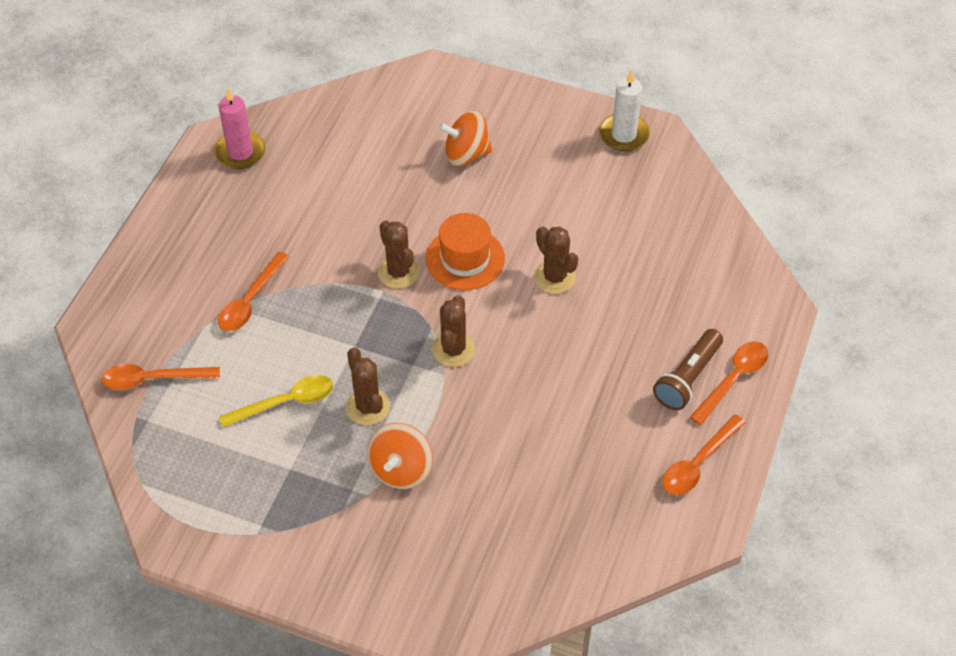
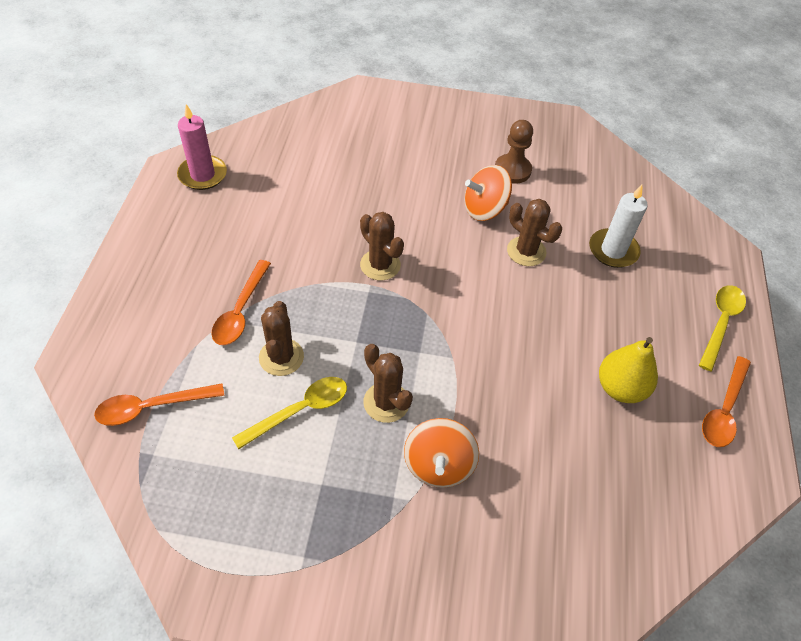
camera: 15 degrees left, 0 degrees up
orange hat [426,213,505,290] -> none
brown cactus [432,295,475,367] -> brown cactus moved to [259,301,304,376]
orange spinning top [439,110,492,166] -> orange spinning top moved to [464,165,512,221]
white candle [599,69,650,151] -> white candle moved to [589,185,648,268]
brown flashlight [653,329,723,410] -> none
orange spoon [690,341,768,425] -> yellow spoon [699,285,746,371]
none -> brown pawn [495,120,533,184]
none -> yellow pear [599,337,658,403]

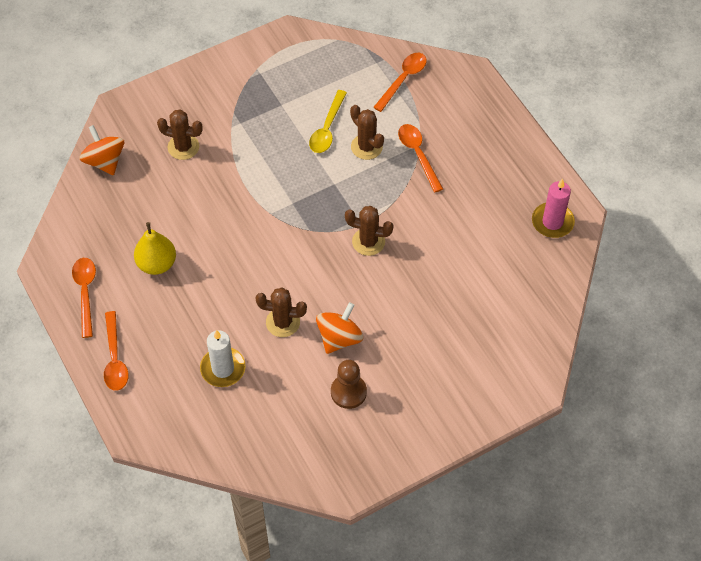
camera: 145 degrees right, 5 degrees up
brown cactus [363,344,413,423] -> brown cactus moved to [157,110,203,160]
orange spinning top [404,418,479,488] -> orange spinning top moved to [79,125,124,175]
yellow spoon [699,285,746,371] -> orange spoon [104,311,129,391]

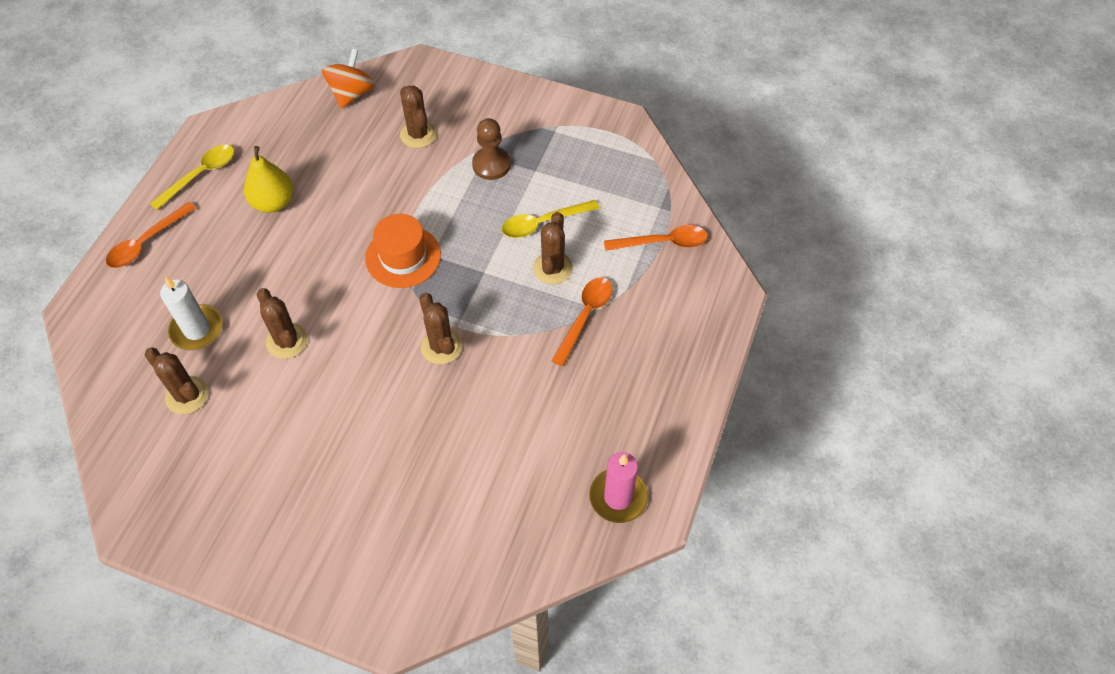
camera: 50 degrees right, 0 degrees up
orange spoon [72,258,96,338] -> yellow spoon [150,144,234,210]
orange spinning top [316,302,363,354] -> none
brown pawn [331,360,367,409] -> brown pawn moved to [472,118,511,180]
none -> brown cactus [145,348,208,414]
none -> orange hat [365,214,441,288]

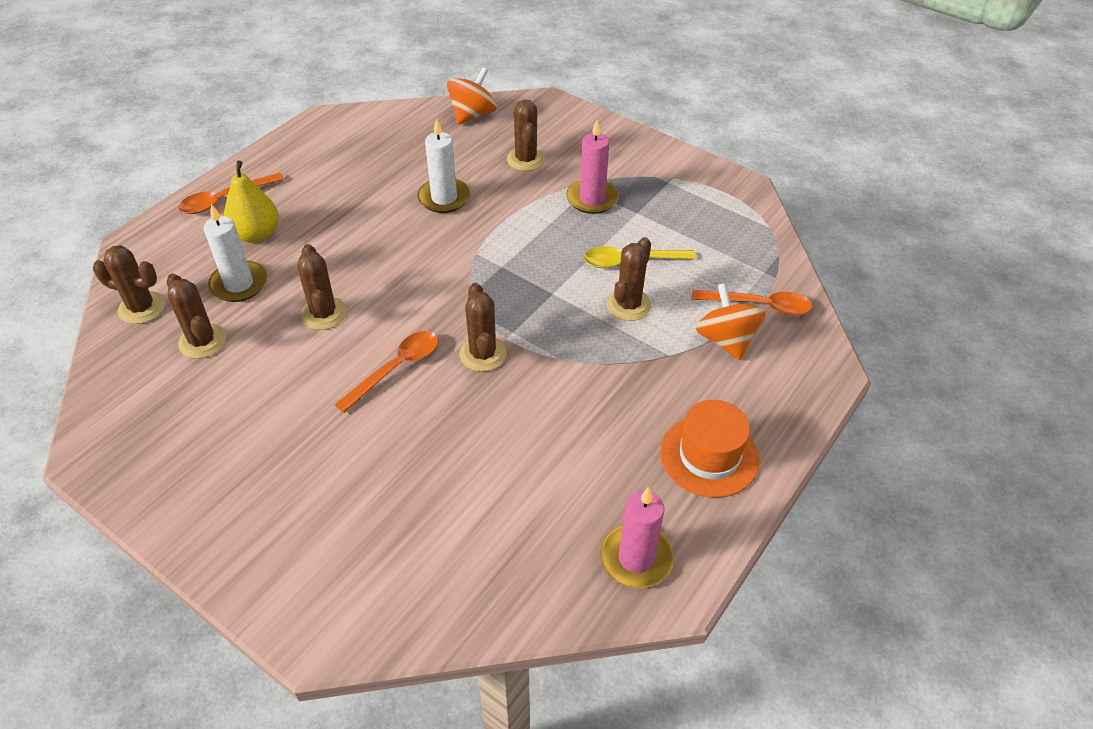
camera: 15 degrees right, 10 degrees down
yellow spoon [150,144,234,210] -> none
yellow pear [244,146,293,213] -> yellow pear moved to [224,160,279,243]
orange hat [365,214,441,288] -> orange hat moved to [660,400,759,498]
brown pawn [472,118,511,180] -> pink candle [566,120,619,214]
orange spoon [552,277,613,366] -> orange spoon moved to [334,331,439,413]
none -> brown cactus [93,245,165,324]
none -> white candle [418,118,470,213]
none -> orange spinning top [695,283,766,360]

